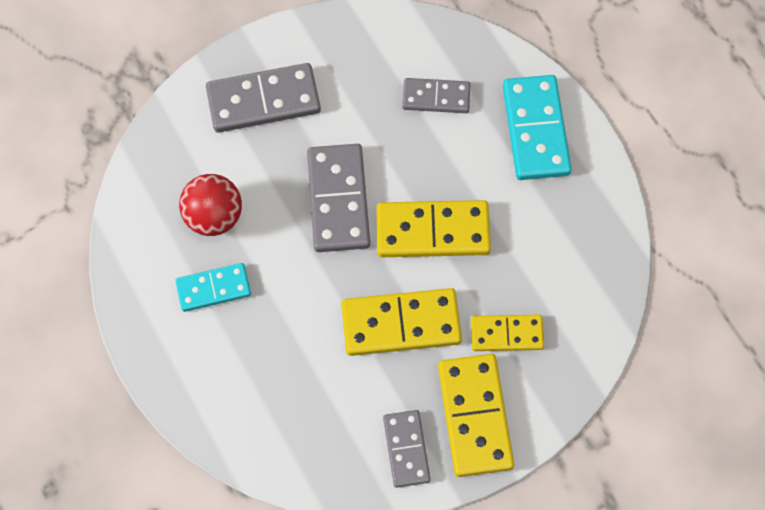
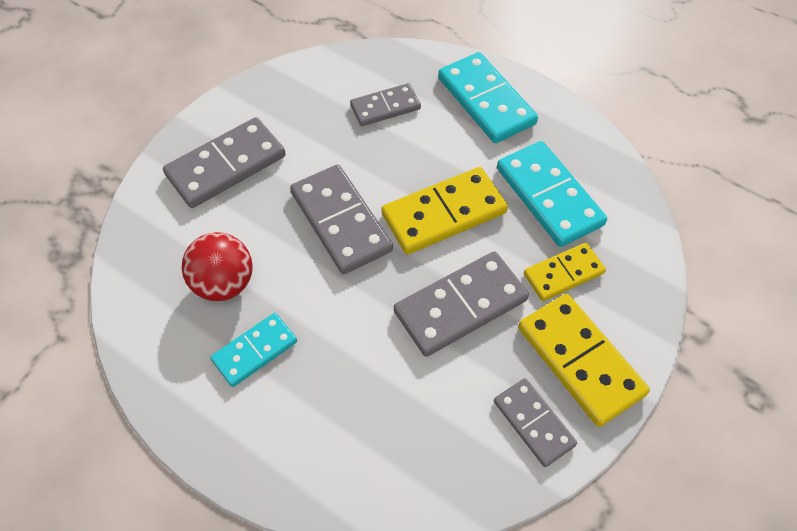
camera: 25 degrees left, 10 degrees down
yellow domino [341,288,462,356] -> grey domino [394,251,529,357]
none -> turquoise domino [497,141,607,247]

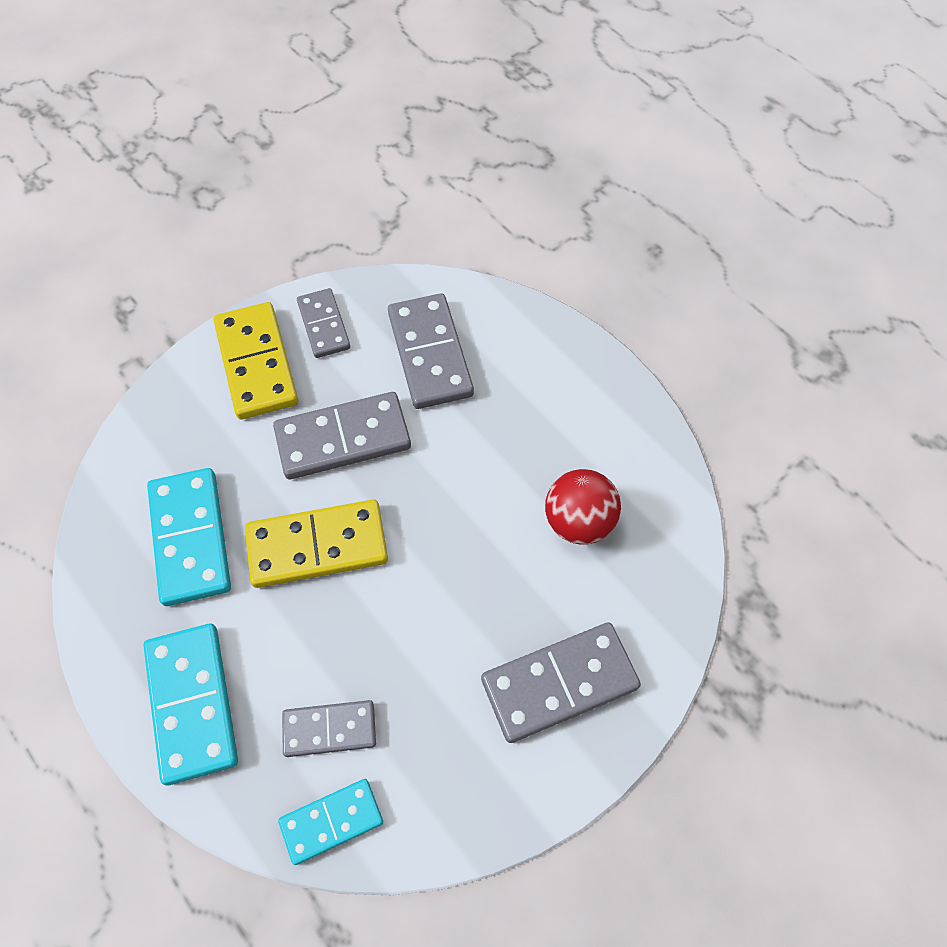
camera: 165 degrees left, 5 degrees up
turquoise domino [210,313,297,387] -> turquoise domino moved to [278,779,383,865]
grey domino [290,164,393,274] -> grey domino moved to [388,293,474,409]
yellow domino [524,243,606,301] -> none

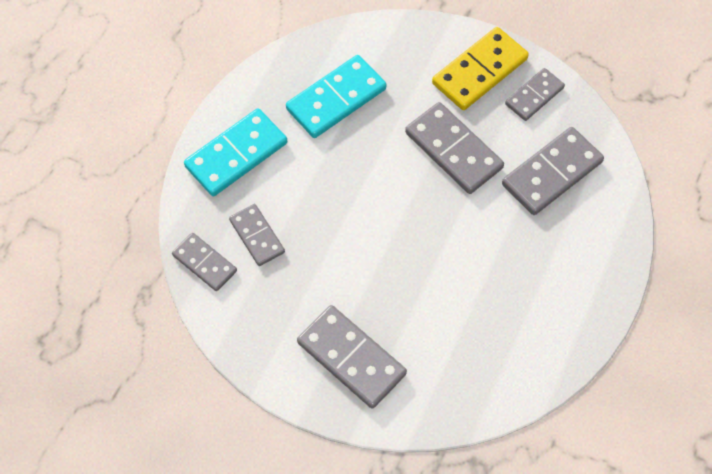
camera: 65 degrees right, 0 degrees up
yellow domino [245,499,388,588] -> none
turquoise domino [278,779,383,865] -> grey domino [172,233,237,291]
red ball [545,469,621,545] -> none

